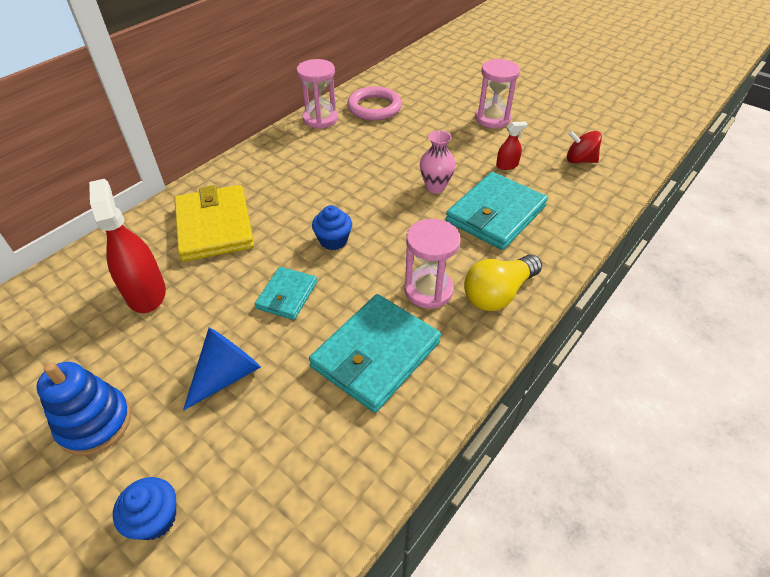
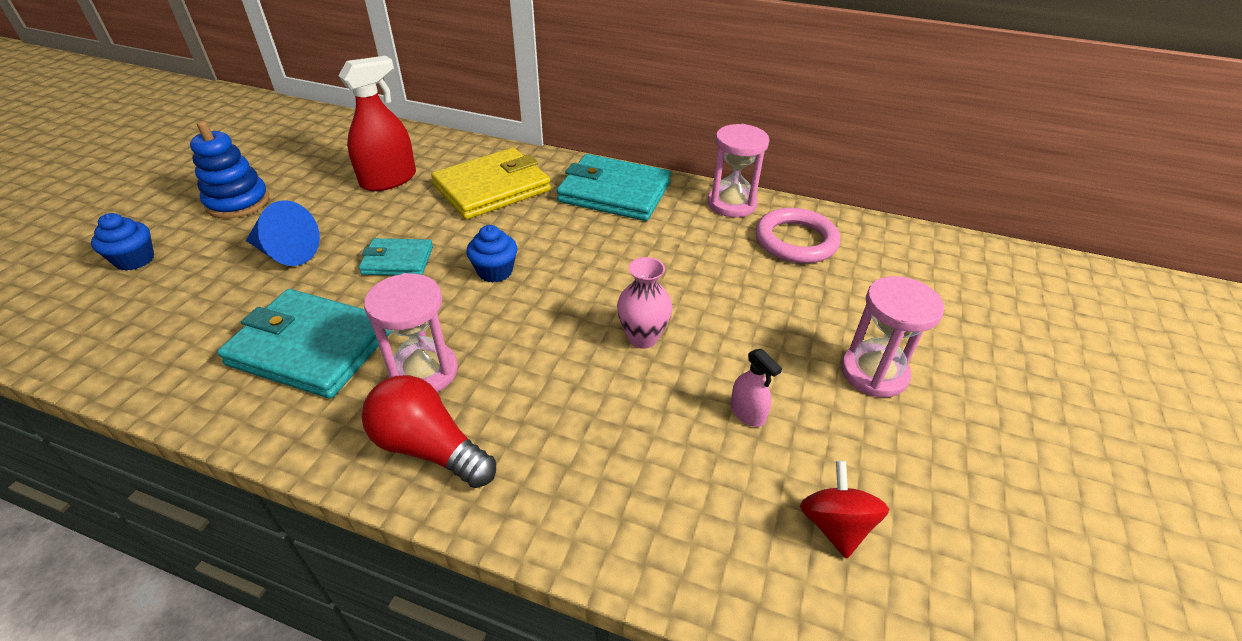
camera: 70 degrees right, 5 degrees down
turquoise wallet [446,172,548,250] -> turquoise wallet moved to [557,154,671,221]
yellow light bulb [464,254,542,311] -> red light bulb [362,375,496,488]
red spray bottle [496,121,528,170] -> pink spray bottle [730,349,782,427]

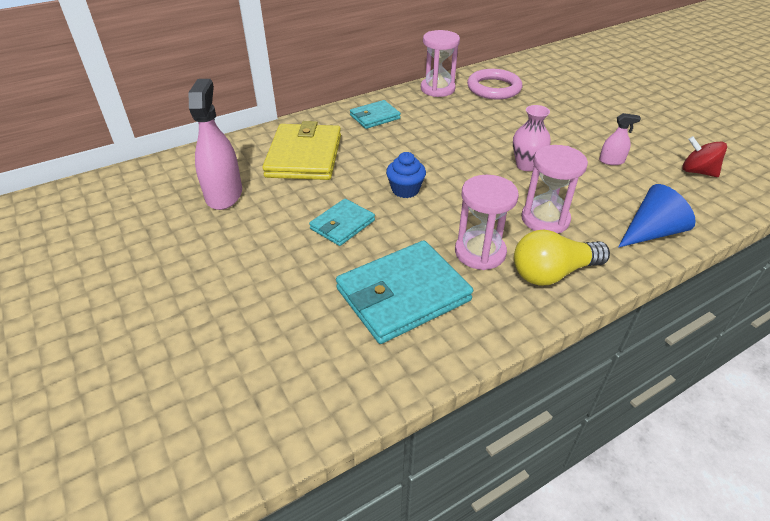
camera: 50 degrees left, 0 degrees up
blue cupcake [91,213,154,271] -> none
blue stacking toy [190,121,269,219] -> none
blue cone [246,200,320,266] -> blue cone moved to [618,184,696,248]
red spray bottle [338,56,416,191] -> pink spray bottle [188,79,242,210]
red light bulb [362,375,496,488] -> yellow light bulb [514,230,610,286]
turquoise wallet [557,154,671,221] -> turquoise wallet [350,100,401,129], size x0.56
pink hourglass [841,276,944,397] -> pink hourglass moved to [521,145,588,233]

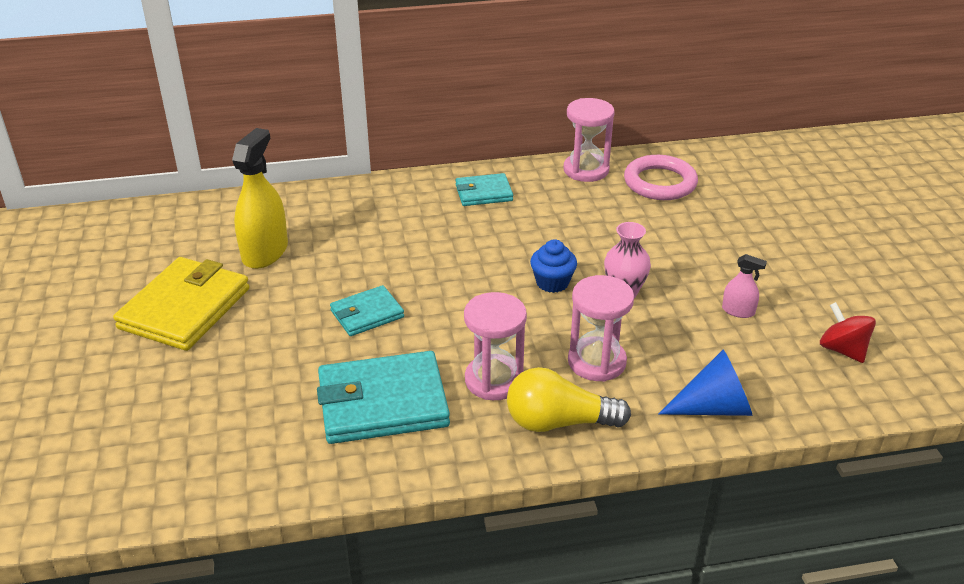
camera: 20 degrees right, 5 degrees down
pink spray bottle [188,79,242,210] -> yellow spray bottle [232,128,288,269]
yellow wallet [262,121,341,180] -> yellow wallet moved to [113,257,249,351]
blue cupcake [386,152,426,198] -> blue cupcake moved to [530,239,577,293]

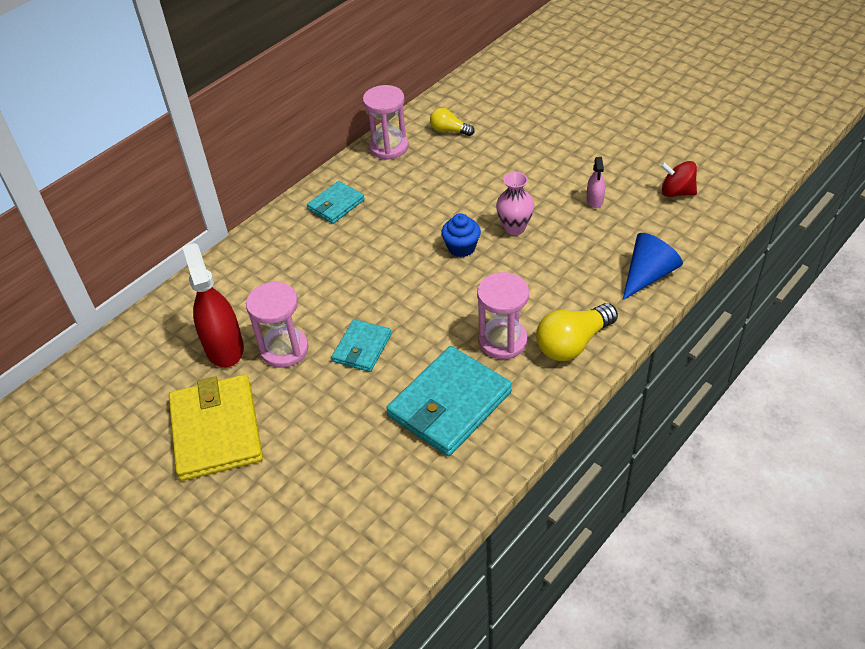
camera: 35 degrees left, 10 degrees up
yellow spray bottle [232,128,288,269] -> red spray bottle [182,243,244,367]
pink hourglass [568,275,634,382] -> pink hourglass moved to [246,282,309,368]
pink ring [624,155,698,200] -> yellow light bulb [430,108,475,136]
pink spray bottle [722,254,767,318] -> pink spray bottle turned 105 degrees clockwise [587,157,605,208]

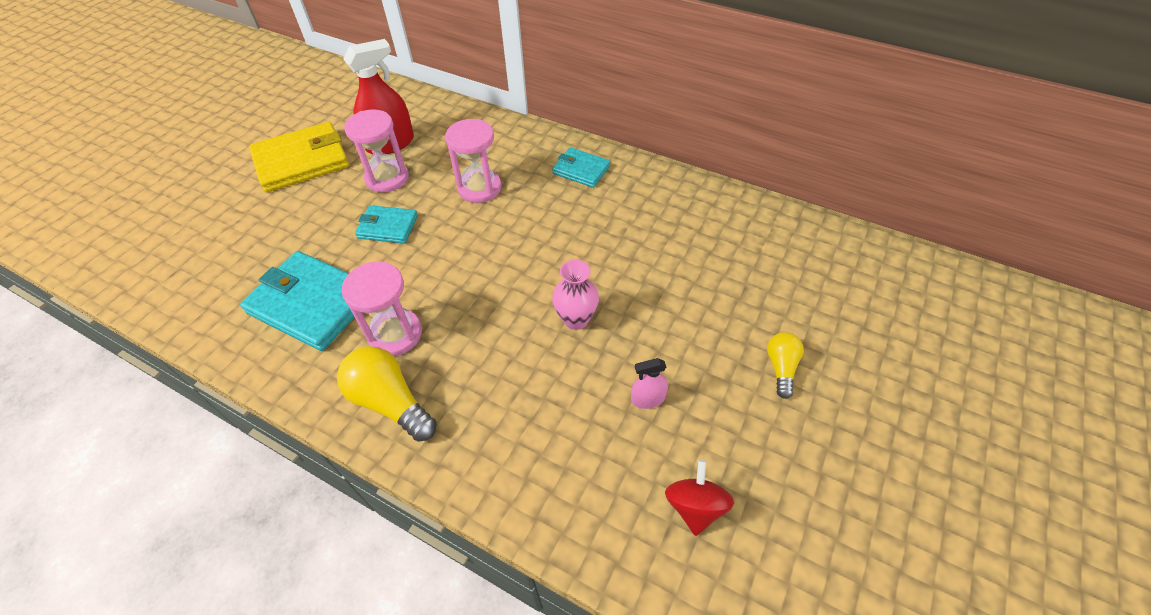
camera: 75 degrees right, 5 degrees up
pink hourglass [363,85,409,160] -> pink hourglass moved to [445,119,501,203]
yellow light bulb [430,108,475,136] -> yellow light bulb moved to [767,332,804,399]
blue cupcake [441,213,481,257] -> none
blue cone [623,233,683,300] -> none

